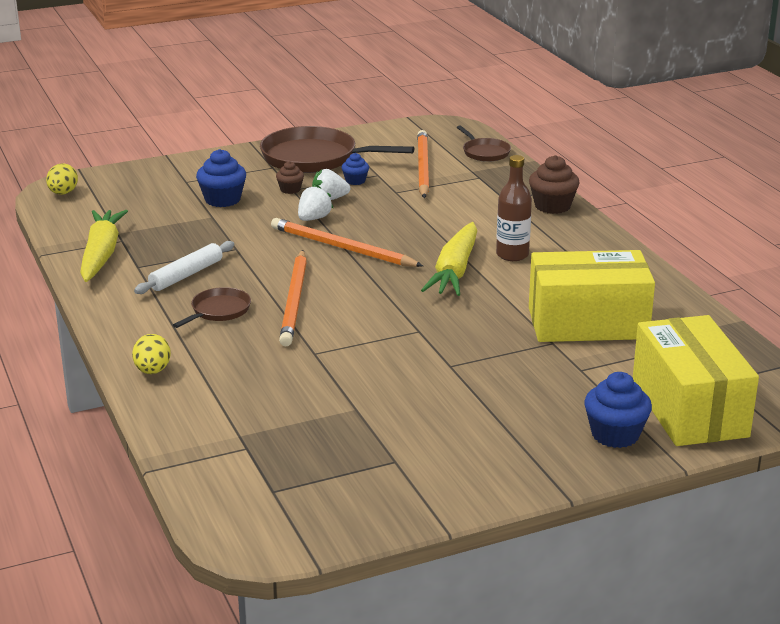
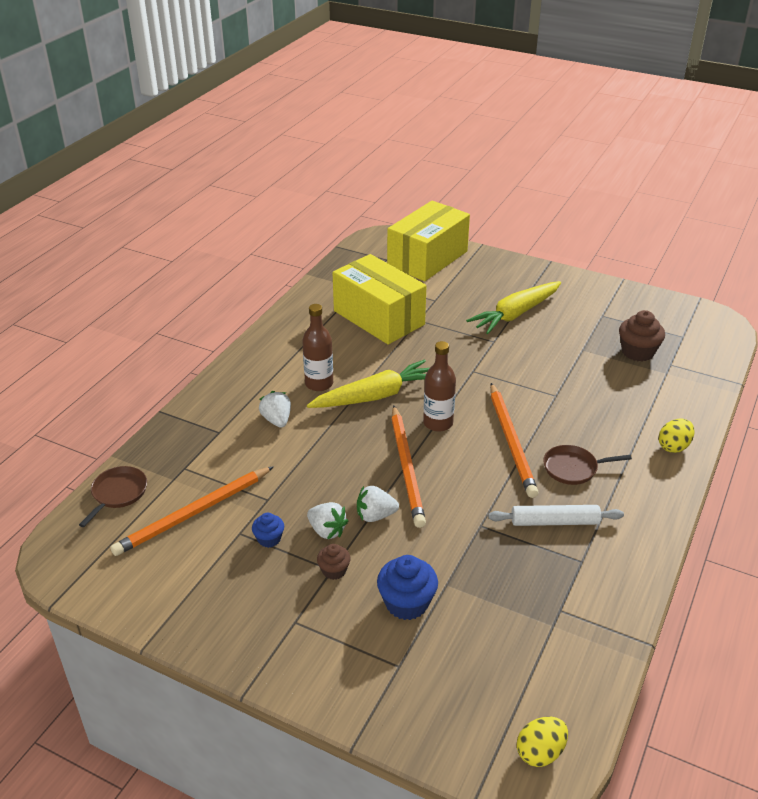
camera: 130 degrees left, 10 degrees up
yellow carrot [80,210,128,282] -> yellow carrot moved to [466,281,561,334]
brown pan [260,126,414,173] -> none
orange pencil [279,250,307,346] -> orange pencil turned 120 degrees clockwise [490,383,539,498]
brown cupcake [529,155,579,214] -> brown cupcake moved to [619,310,665,361]
blue cupcake [584,372,652,448] -> none
none -> white strawberry [259,391,291,428]
none -> brown bottle [423,341,456,432]

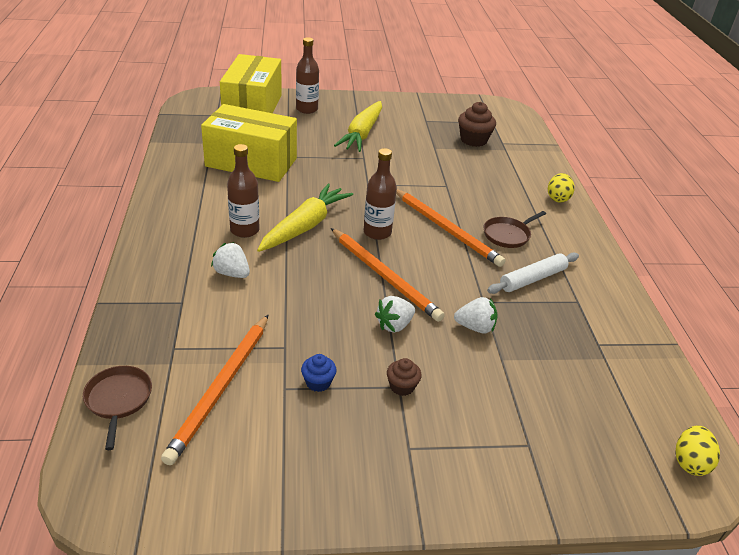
camera: 35 degrees left, 0 degrees up
white strawberry [307,502,348,539] -> white strawberry moved to [454,297,498,334]
blue cupcake [377,555,438,620] -> none
none -> brown bottle [296,38,319,114]

